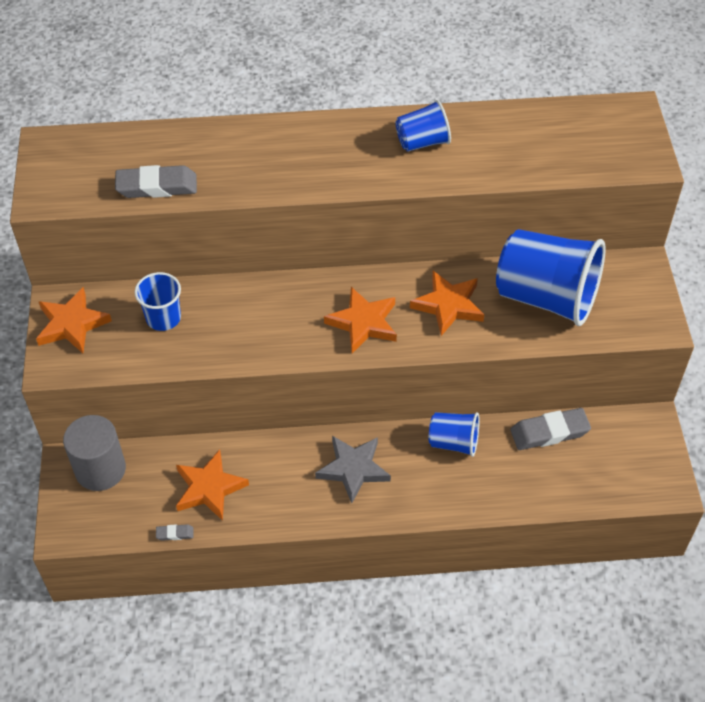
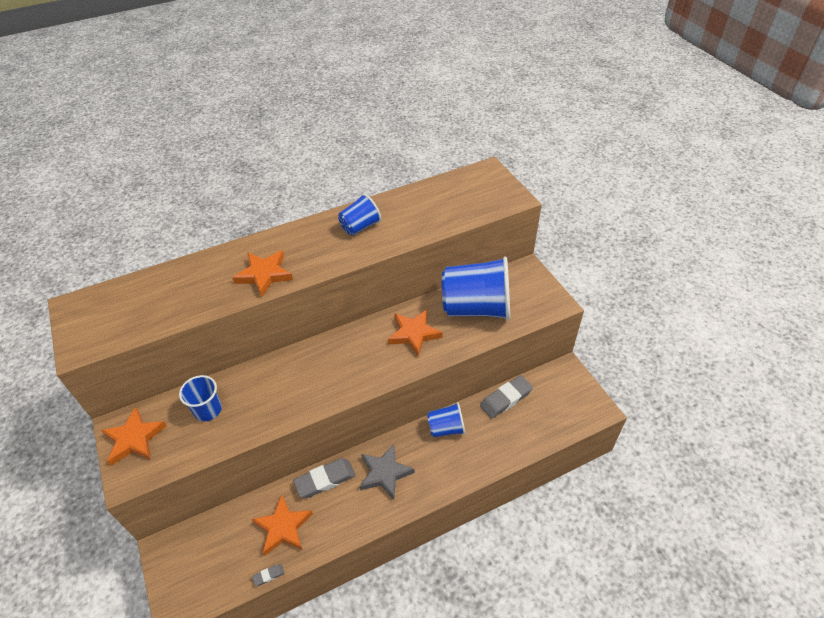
camera: 20 degrees left, 5 degrees down
grey cylinder [63,415,126,491] -> none
grey eraser [115,165,197,198] -> grey eraser moved to [293,458,356,498]
orange star [324,287,397,353] -> orange star moved to [232,250,293,297]

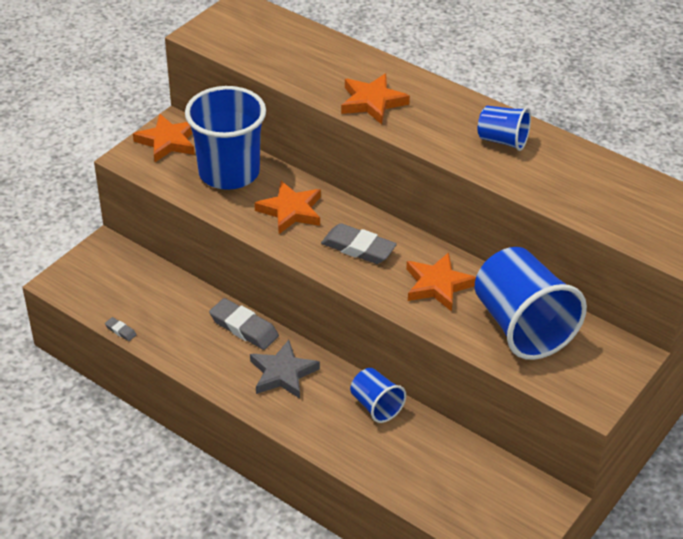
camera: 60 degrees right, 5 degrees down
blue cup [179,375,222,421] -> blue cup [185,86,266,190], size x1.95
orange star [252,494,313,556] -> orange star moved to [255,181,321,234]
grey eraser [480,375,533,419] -> grey eraser moved to [321,223,397,264]

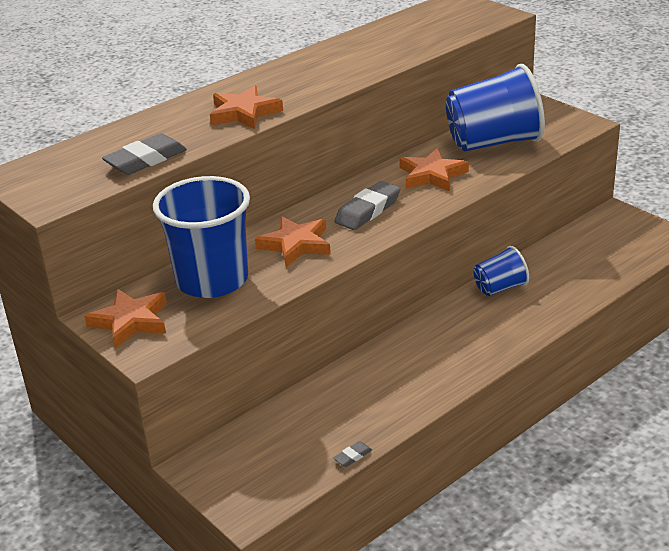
camera: 75 degrees left, 10 degrees down
grey eraser [209,298,279,350] -> grey eraser moved to [102,133,187,175]
grey star [250,340,320,399] -> none
blue cup [478,106,531,151] -> none

